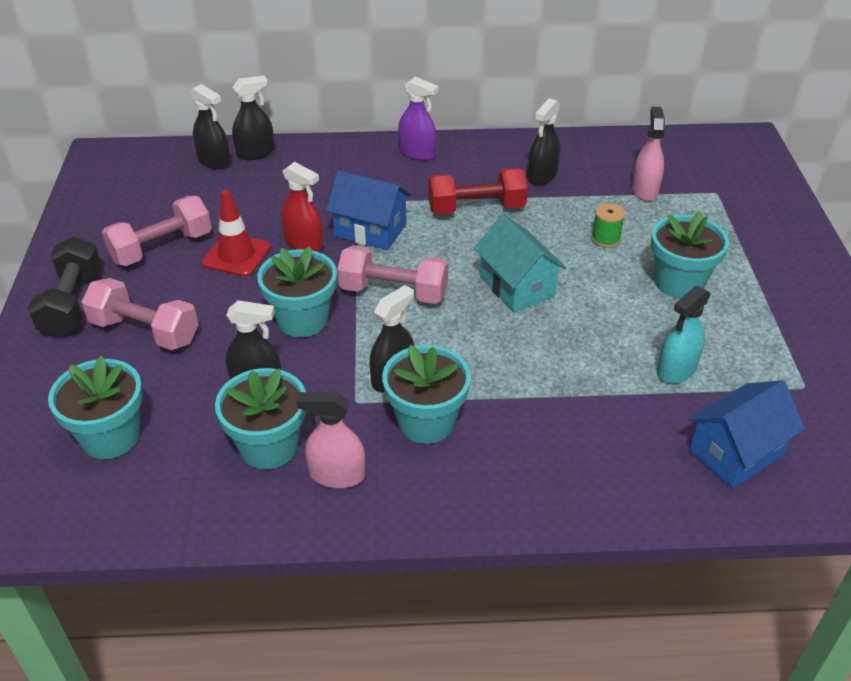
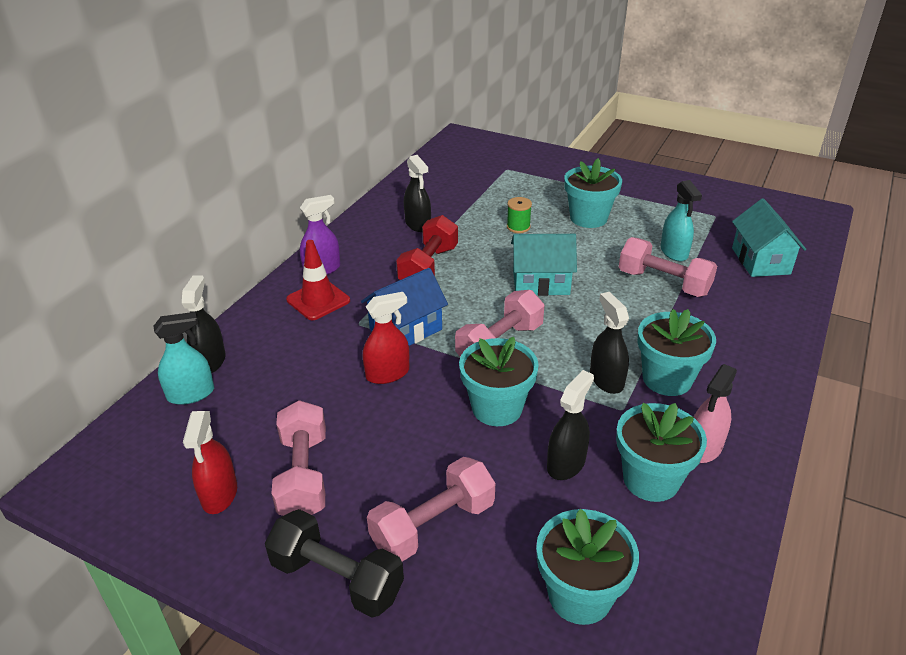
camera: 60 degrees left, 5 degrees down
black spray bottle [191,84,231,169] -> turquoise spray bottle [154,312,214,405]
red traffic cone [202,190,271,277] -> red traffic cone moved to [286,240,350,320]
pink spray bottle [632,106,665,201] -> none
blue house [688,380,805,489] -> turquoise house [732,198,806,277]
none -> red spray bottle [183,411,237,514]
none -> pink dumbbell [619,237,717,297]

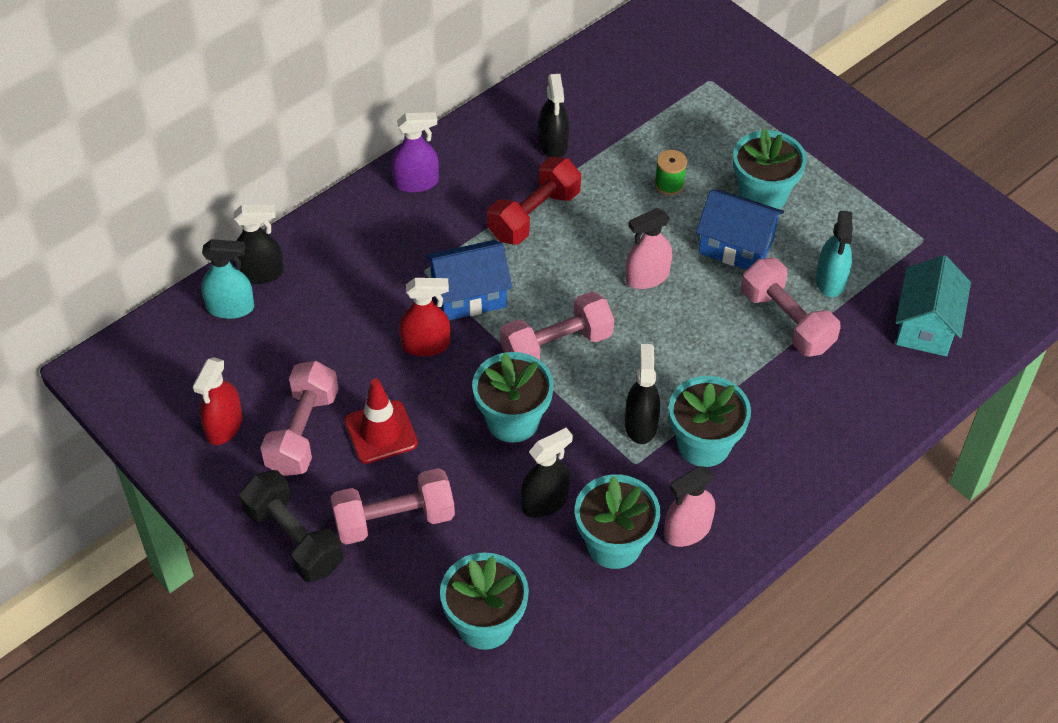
camera: 20 degrees right, 15 degrees up
black spray bottle [182,275,226,373] -> black spray bottle turned 60 degrees clockwise [233,205,284,284]
red traffic cone [286,240,350,320] -> red traffic cone moved to [344,379,418,464]
turquoise house [511,234,577,296] -> pink spray bottle [626,208,672,289]
none -> blue house [696,190,784,270]

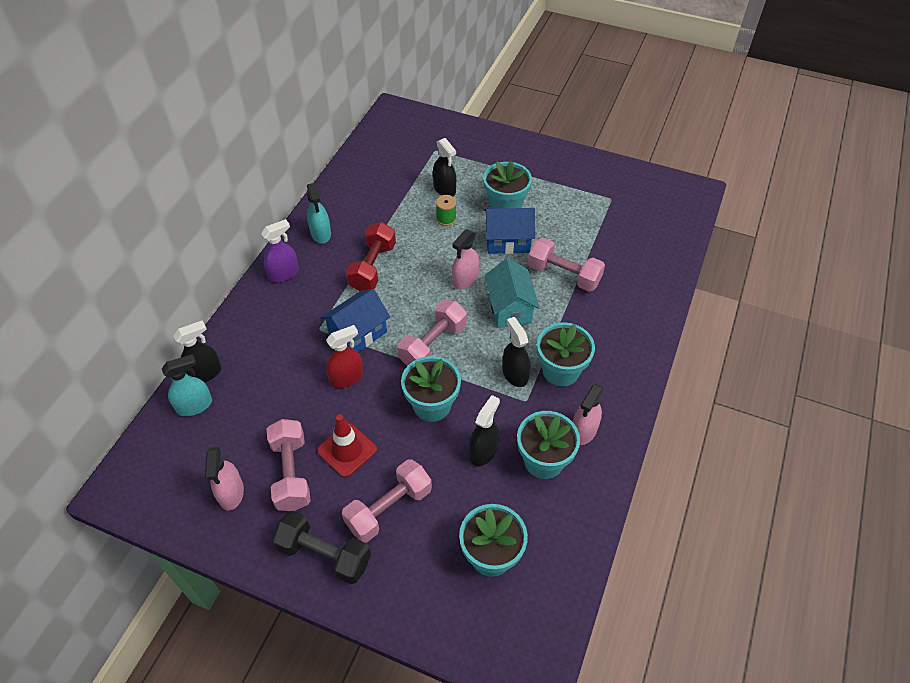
camera: 25 degrees left, 0 degrees up
red spray bottle [193,357,243,445] -> pink spray bottle [205,447,244,511]
black spray bottle [539,74,569,157] -> black spray bottle moved to [433,138,456,196]
turquoise spray bottle [816,211,853,297] -> turquoise spray bottle moved to [307,183,331,243]
turquoise house [895,255,971,356] -> turquoise house moved to [484,258,540,328]

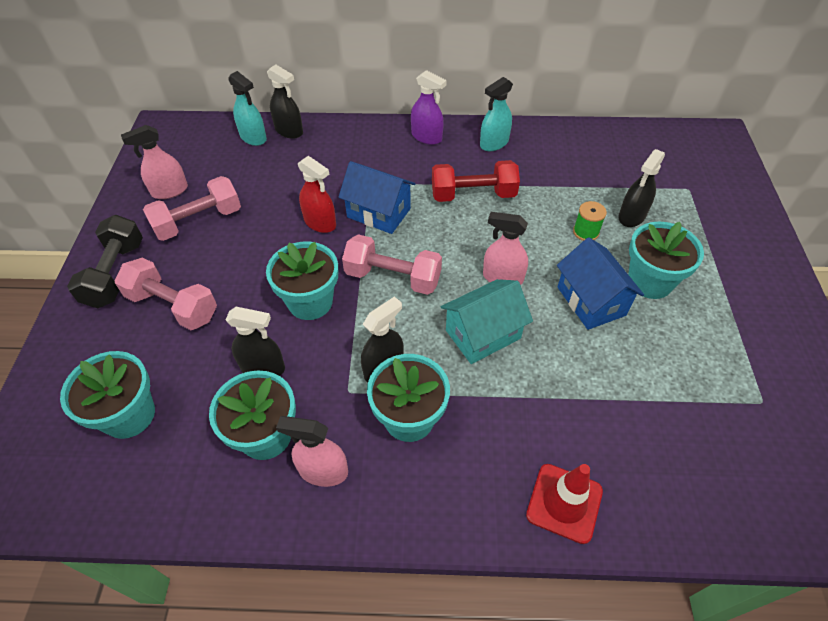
camera: 70 degrees right, 0 degrees up
red traffic cone [317,414,377,478] -> red traffic cone moved to [526,464,603,544]
pink dumbbell [528,238,605,292] -> none

